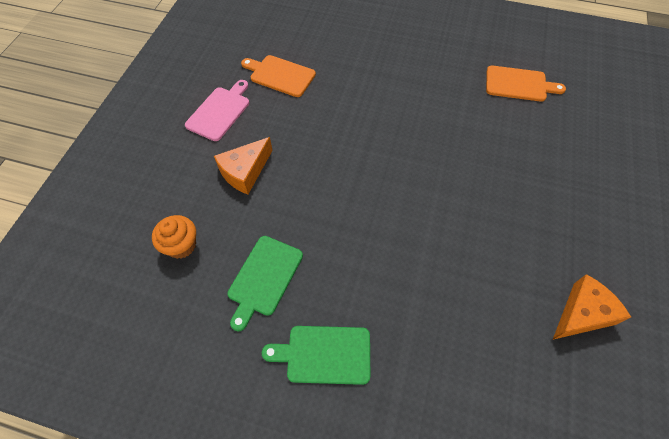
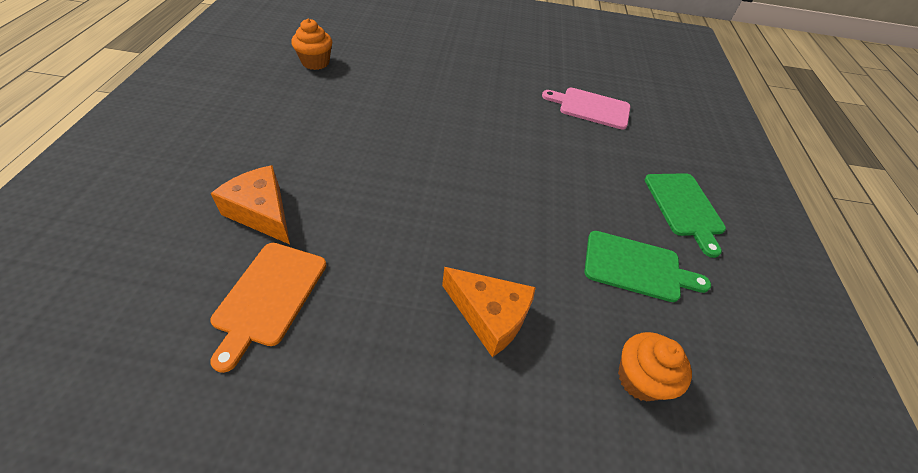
camera: 105 degrees left, 10 degrees down
pink cutting board [185,80,249,141] -> pink cutting board moved to [542,88,631,130]
orange cutting board [486,65,566,102] -> orange cupcake [291,19,332,70]
orange cheese [553,274,631,340] -> orange cheese moved to [211,165,290,244]

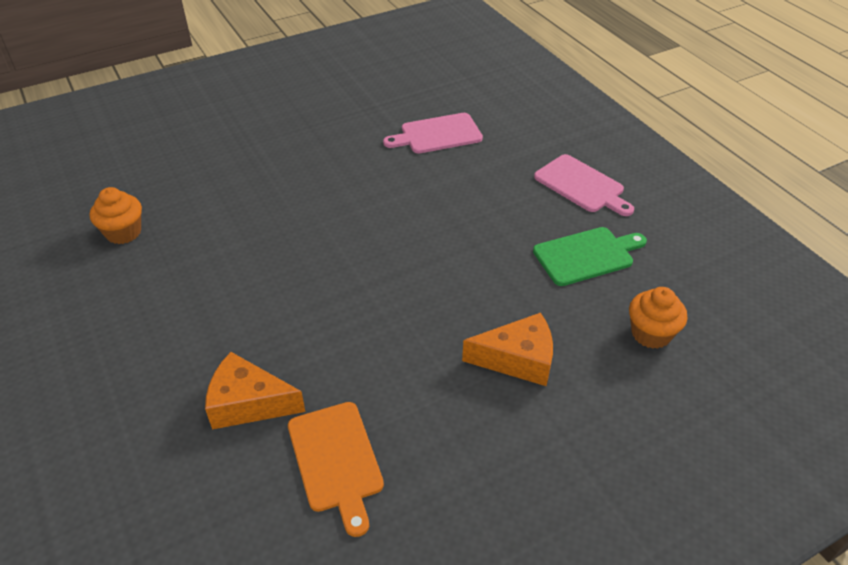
camera: 30 degrees left, 5 degrees down
green cutting board [645,173,726,258] -> pink cutting board [534,154,634,216]

